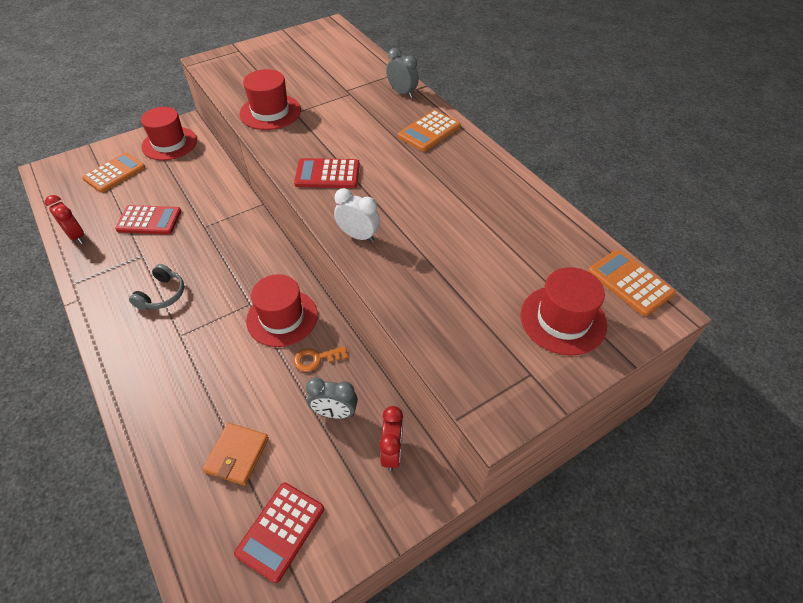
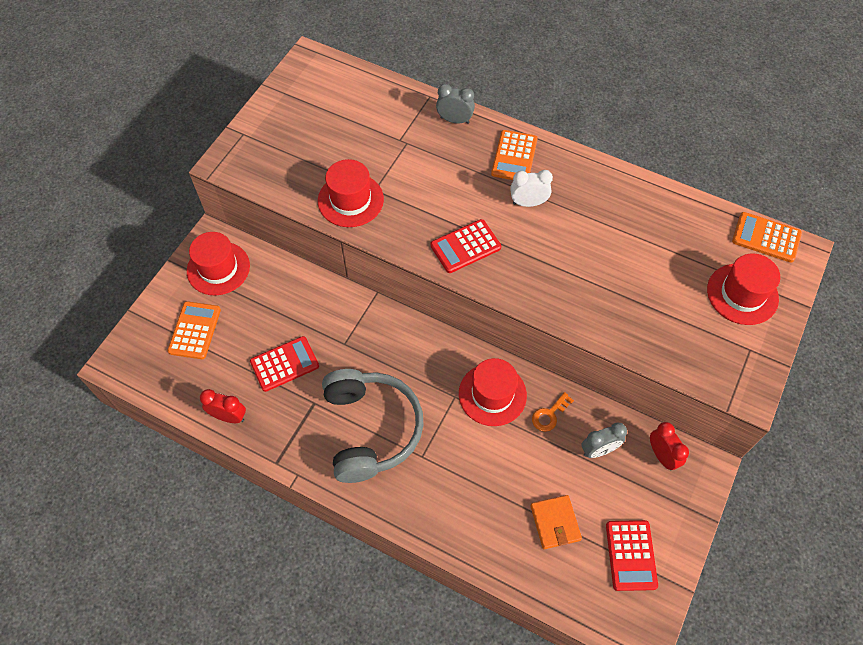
camera: 30 degrees left, 10 degrees up
grey headphones [129,264,184,310] -> grey headphones [322,369,423,483], size x2.18
white clock [334,188,380,242] -> white clock moved to [510,170,553,207]

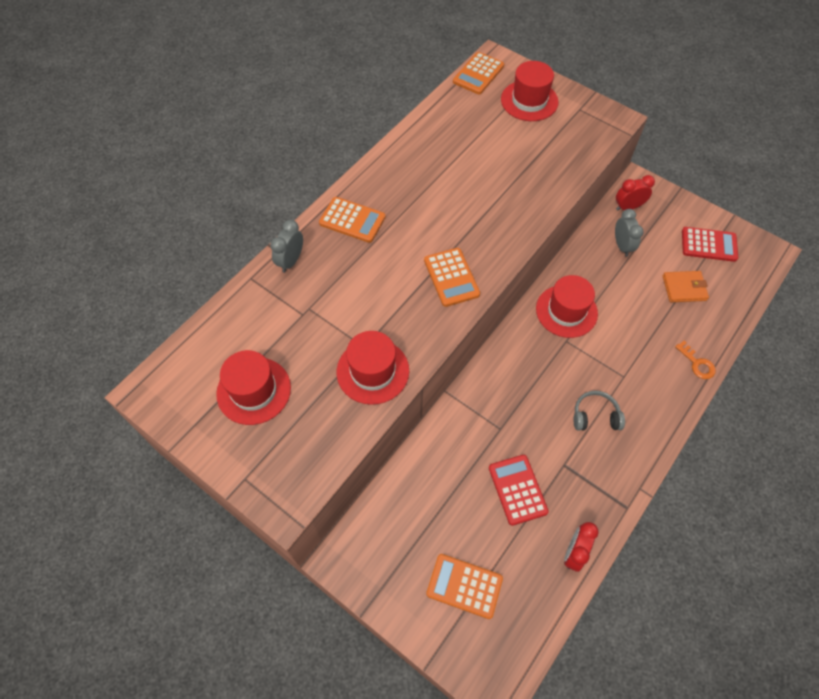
camera: 80 degrees left, 0 degrees up
red hat [187,232,250,295] -> red hat moved to [216,350,291,425]
grey headphones [322,369,423,483] -> grey headphones [574,391,625,431], size x0.46
red calculator [430,219,501,273] -> orange calculator [424,248,480,307]
white clock [510,170,553,207] -> none
orange key [532,392,574,432] -> orange key moved to [675,341,716,379]

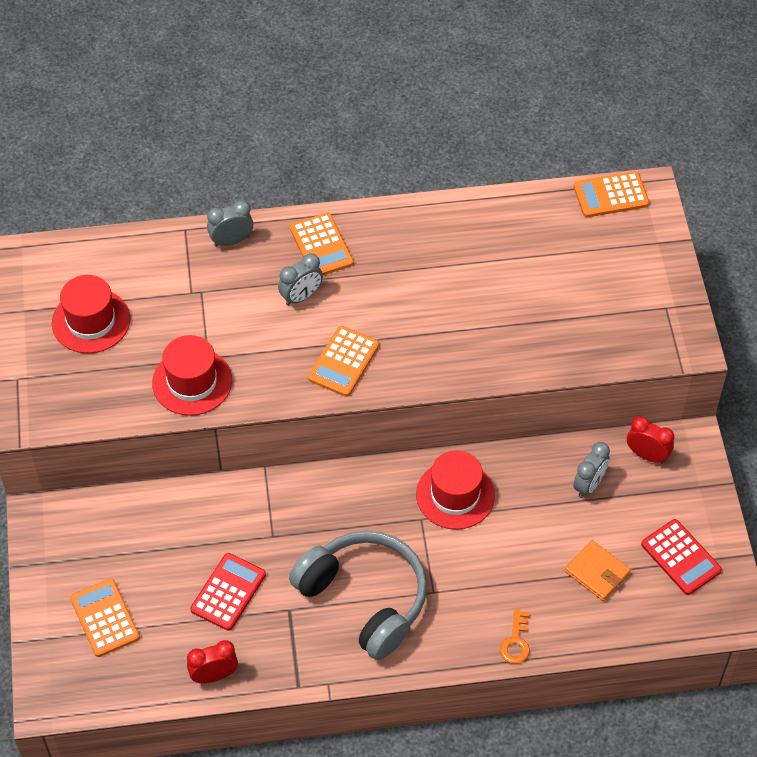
camera: 45 degrees right, 5 degrees down
red hat [501,61,558,121] -> none
grey headphones [574,391,625,431] -> grey headphones [289,531,427,660], size x2.18
none -> grey clock [278,253,323,306]

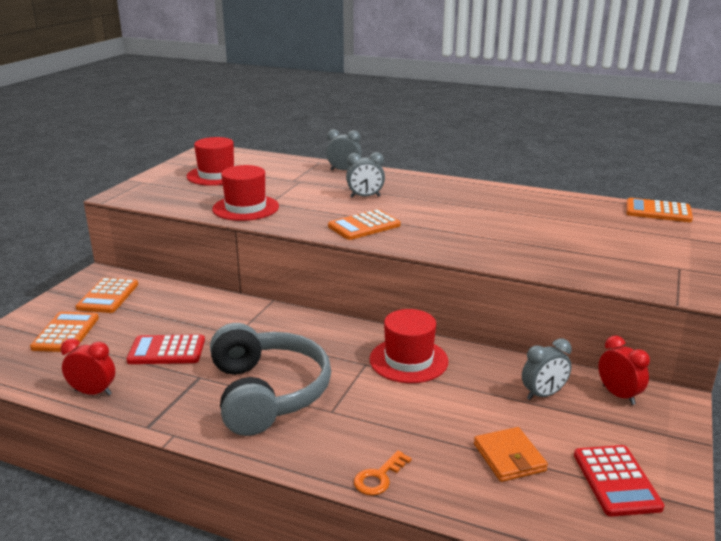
camera: 30 degrees right, 30 degrees down
red calculator [190,553,266,631] -> red calculator turned 150 degrees counterclockwise [126,334,205,364]
orange calculator [290,212,354,275] -> orange calculator moved to [76,277,138,313]

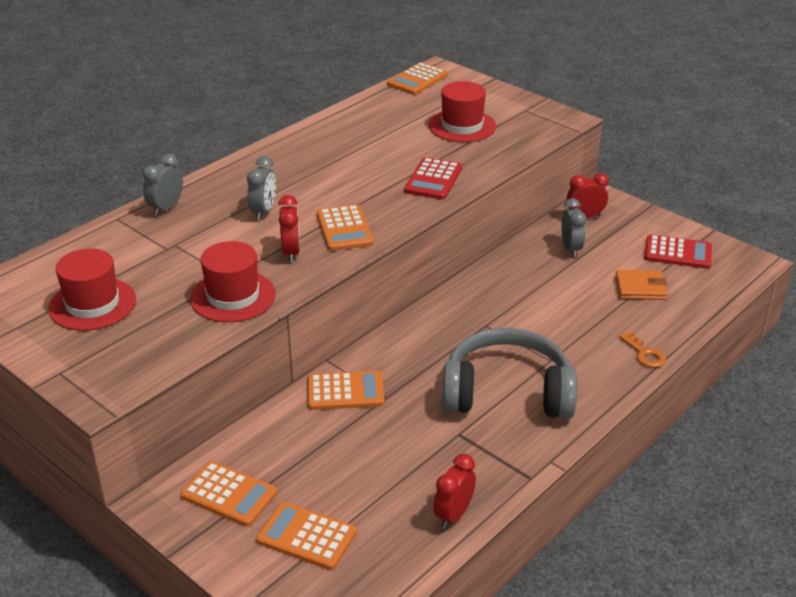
camera: 70 degrees left, 10 degrees up
red calculator [126,334,205,364] -> red calculator moved to [404,157,462,200]
red hat [370,309,449,383] -> red hat moved to [429,81,496,142]
none -> red clock [278,195,300,262]
none -> orange calculator [307,371,385,410]

